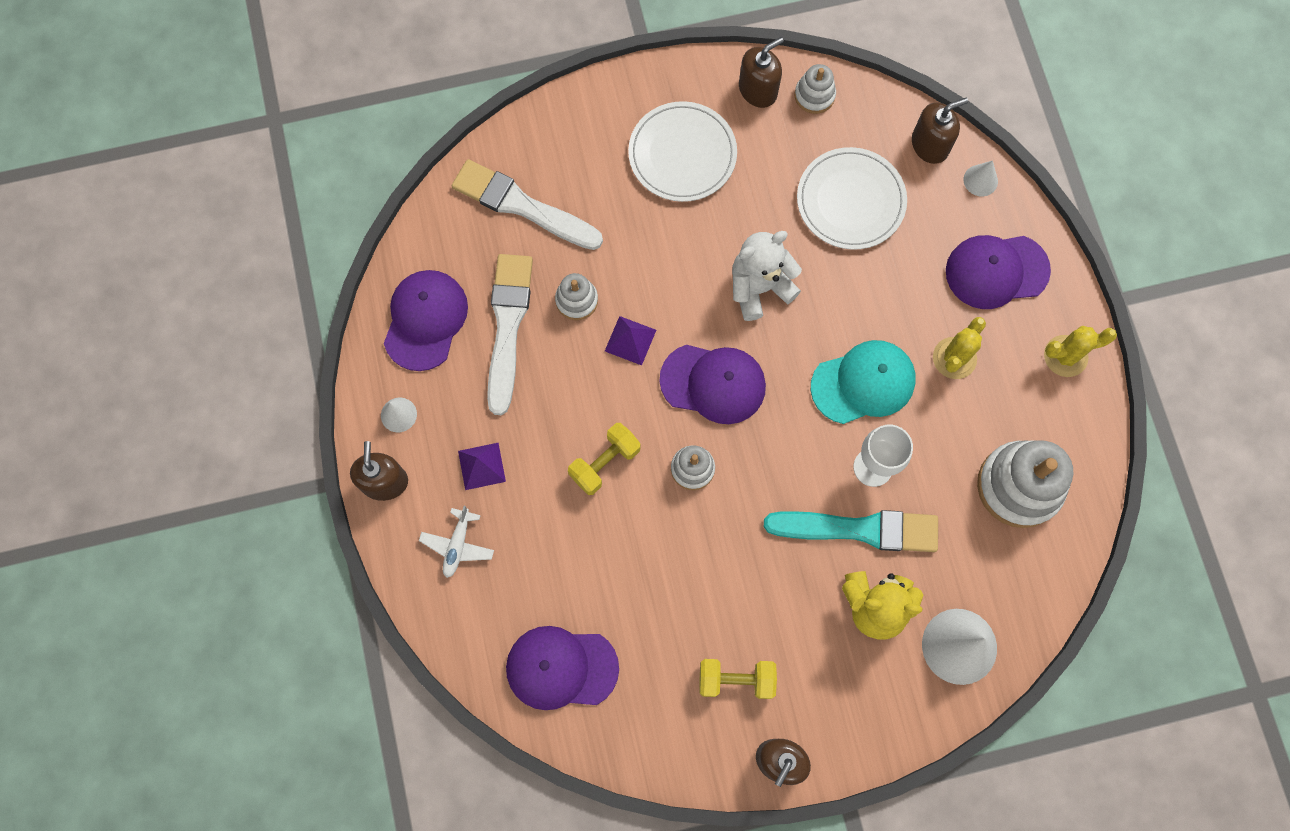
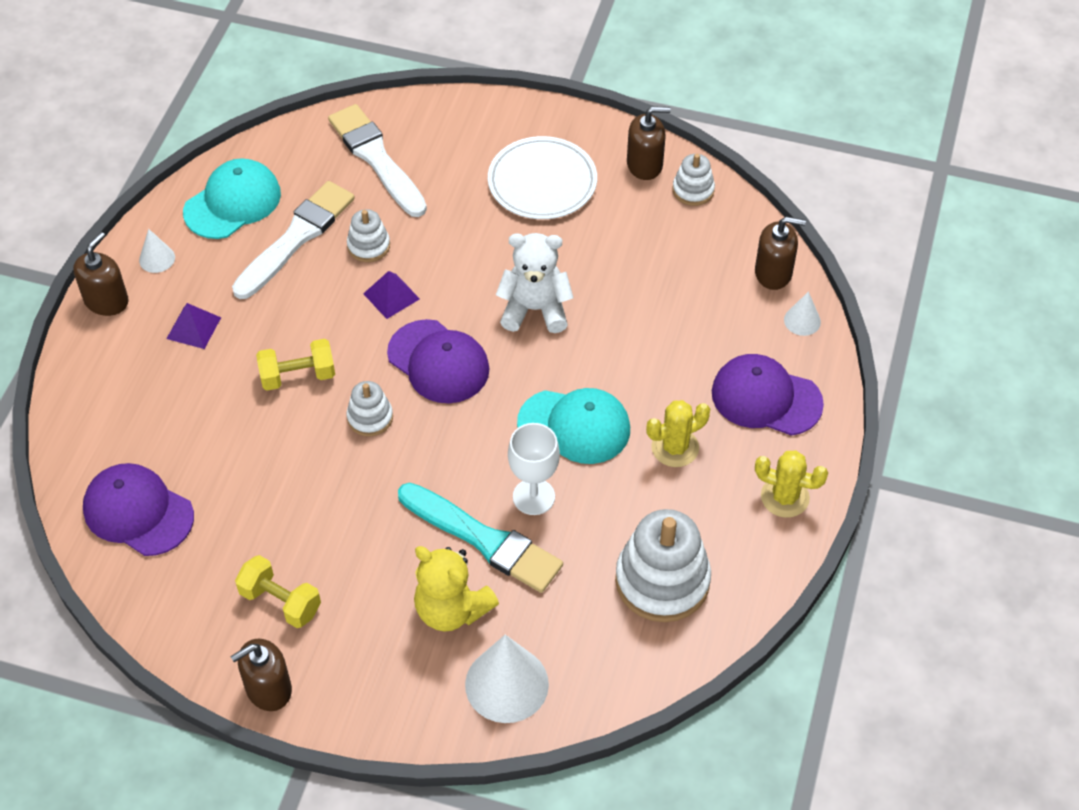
camera: 30 degrees right, 20 degrees down
purple cap [384,270,468,371] -> turquoise cap [183,158,281,239]
white plane [419,506,494,578] -> none
white plate [797,147,907,250] -> none

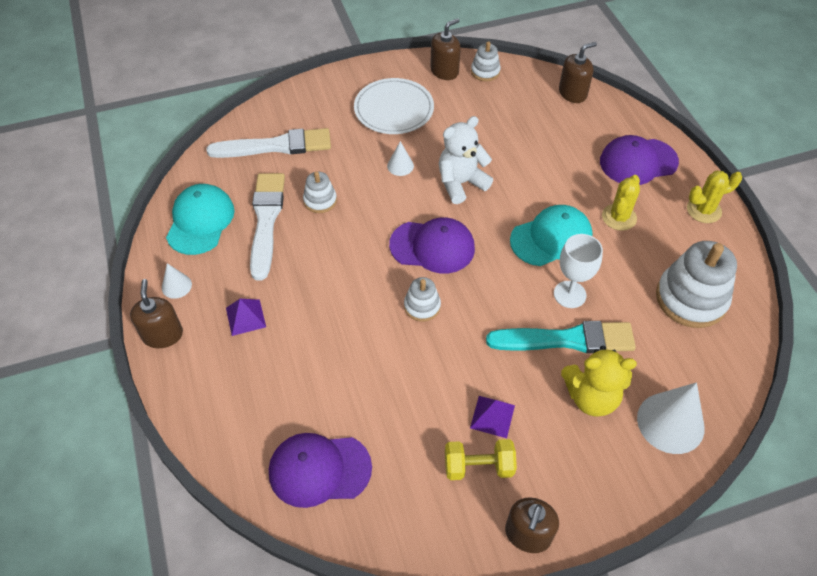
camera: 35 degrees left, 0 degrees up
yellow dumbbell [256,339,335,391] -> none
white brush [328,104,427,217] -> white brush turned 150 degrees clockwise [207,128,331,158]
purple pyramid [363,271,420,319] -> purple pyramid moved to [470,396,515,438]
white cone [784,291,821,336] -> white cone moved to [387,141,414,176]

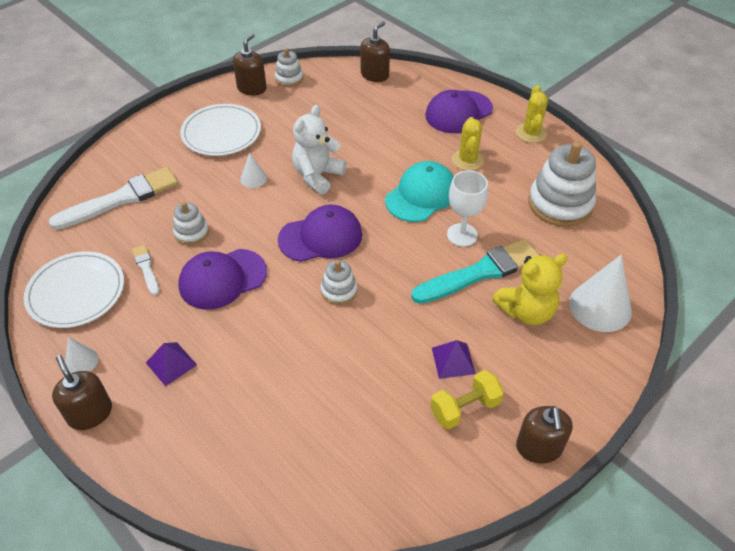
camera: 25 degrees left, 5 degrees down
turquoise cap [166,184,235,255] -> white plate [24,251,124,328]
white brush [250,173,285,281] -> white brush [132,245,159,295], size x0.48
purple cap [269,433,372,508] -> purple cap moved to [178,249,267,310]
yellow cactus [687,171,742,223] -> yellow cactus turned 45 degrees counterclockwise [516,85,548,143]

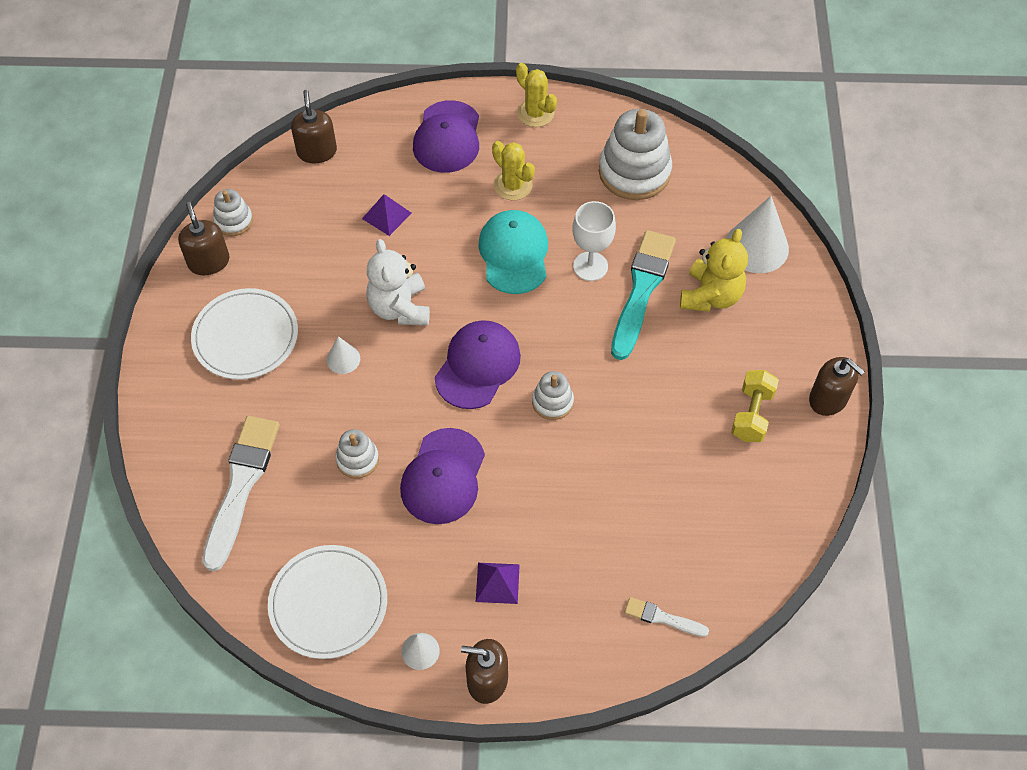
camera: 45 degrees left, 10 degrees up
white brush [132,245,159,295] -> white brush moved to [624,597,709,637]
purple pyramid [432,340,476,379] -> purple pyramid moved to [362,194,411,236]

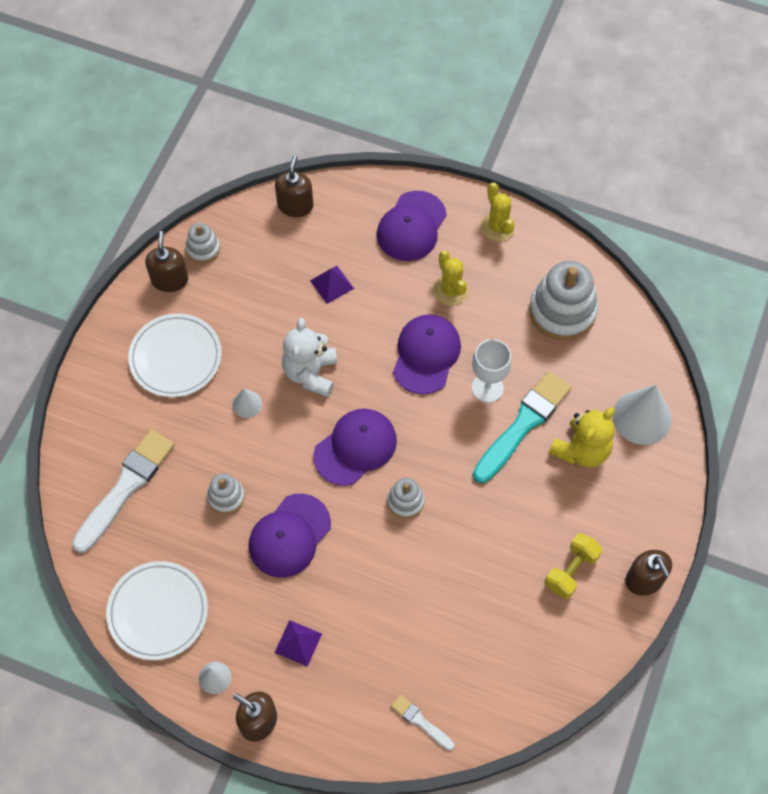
camera: 20 degrees right, 5 degrees up
turquoise cap [478,210,548,294] -> purple cap [393,314,461,394]

